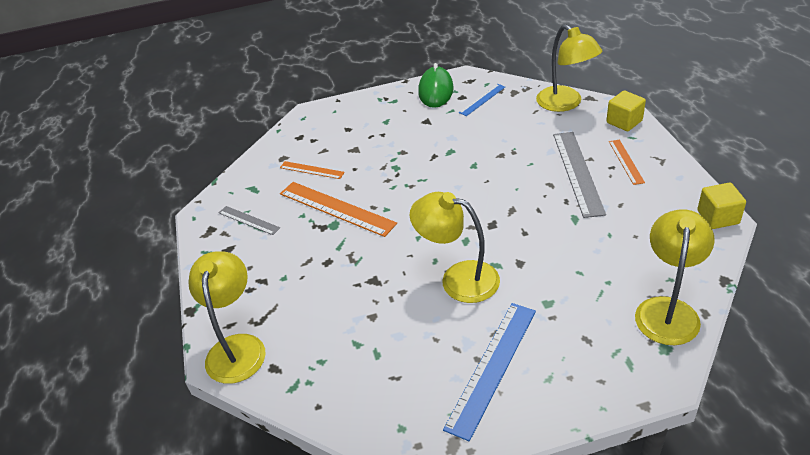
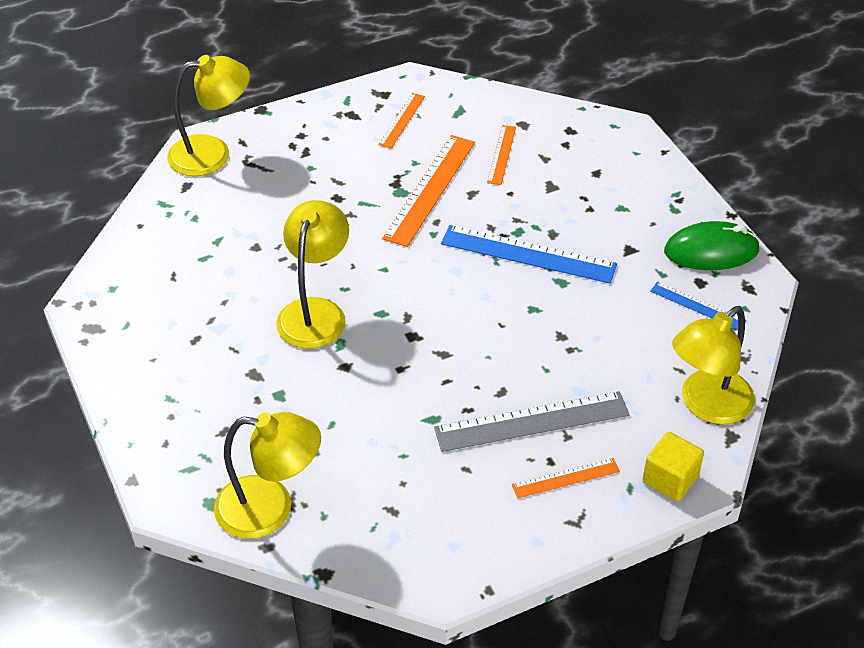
camera: 75 degrees right, 5 degrees up
grey ruler [219,206,280,235] -> orange ruler [378,93,425,149]
blue ruler [443,303,536,441] -> blue ruler moved to [441,225,617,284]
yellow cube [697,183,746,229] -> none

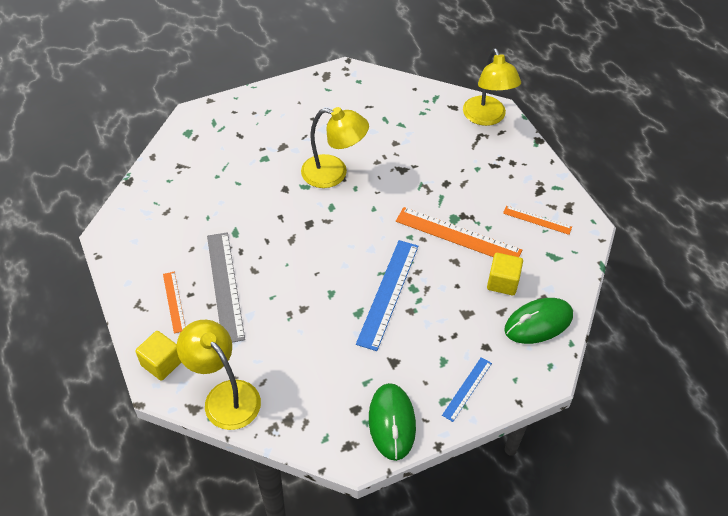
camera: 90 degrees right, 5 degrees up
yellow lamp [214,412,321,539] -> none
orange ruler [487,125,516,185] -> yellow cube [487,253,523,295]
blue ruler [650,281,746,330] -> blue ruler moved to [442,357,492,422]
none -> green mouse [504,298,573,344]

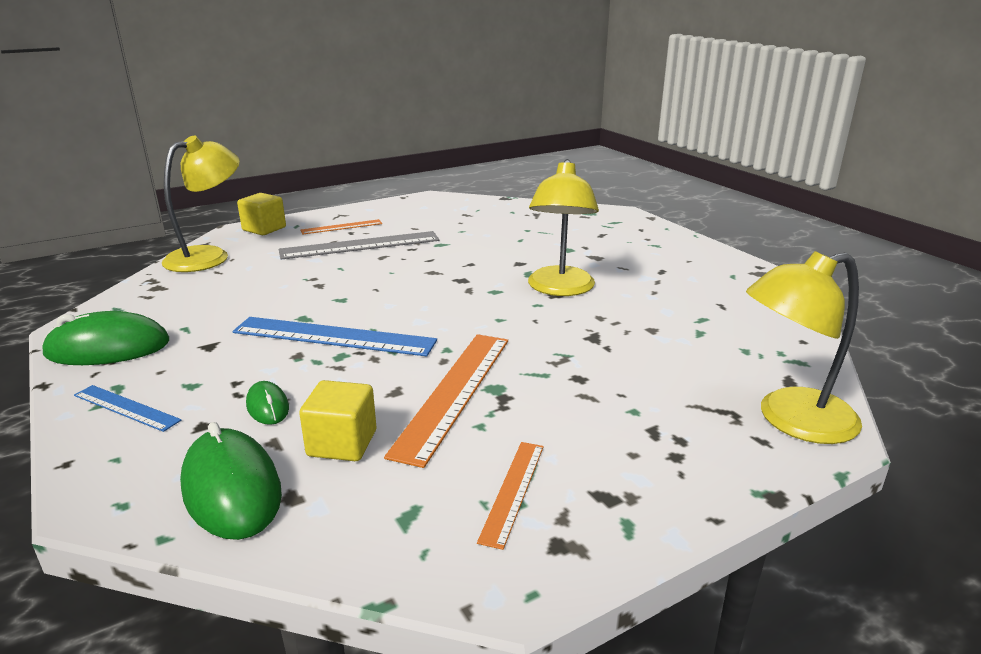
camera: 85 degrees right, 25 degrees down
none -> green mouse [246,381,289,425]

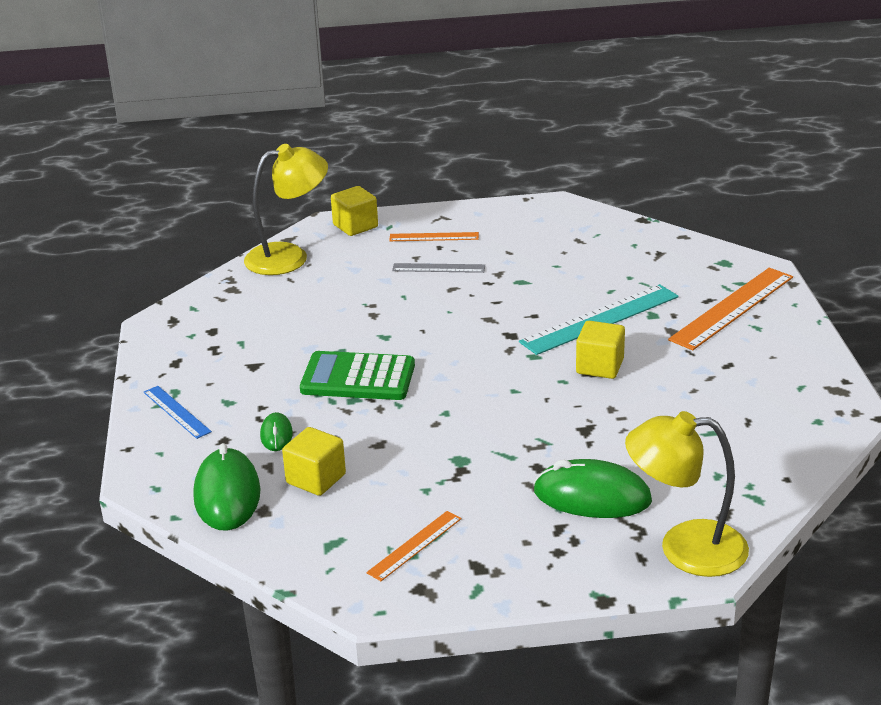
camera: 25 degrees right, 5 degrees up
green mouse [42,311,169,365] -> green mouse moved to [534,459,652,518]
blue ruler [233,317,437,356] -> green calculator [300,351,415,400]
grey ruler [279,231,439,259] -> grey ruler [392,263,485,273], size x0.54
orange ruler [384,334,508,468] -> orange ruler moved to [668,268,793,350]
yellow lamp [528,159,599,296] -> yellow cube [576,321,625,379]
none -> turquoise ruler [519,284,679,355]

